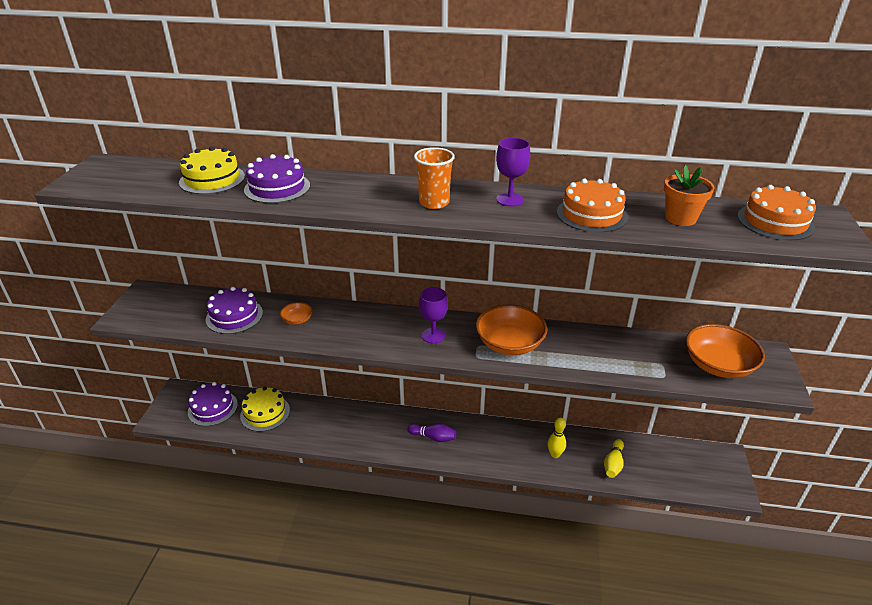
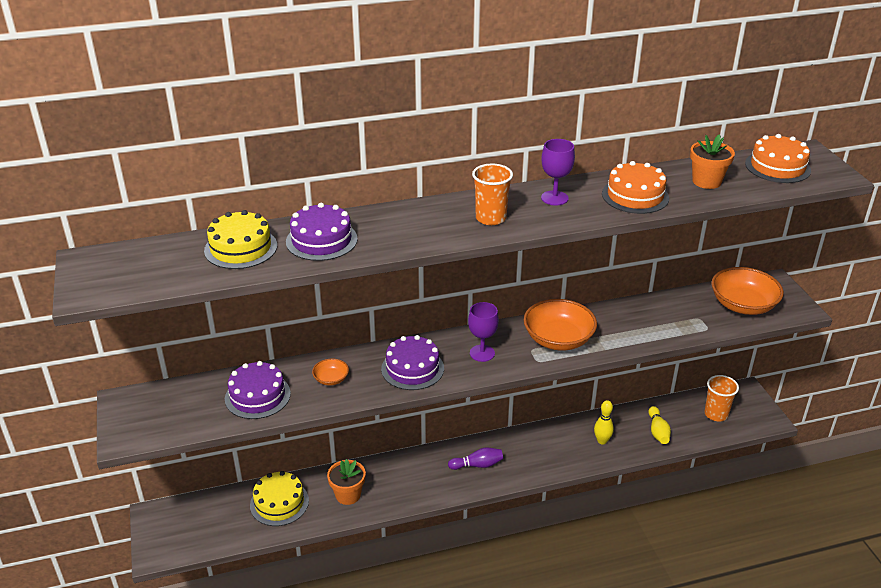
camera: 25 degrees left, 0 degrees up
purple cake [188,382,238,426] -> purple cake moved to [381,335,444,390]
none -> orange flower pot [327,459,366,505]
none -> orange cup [704,375,739,422]

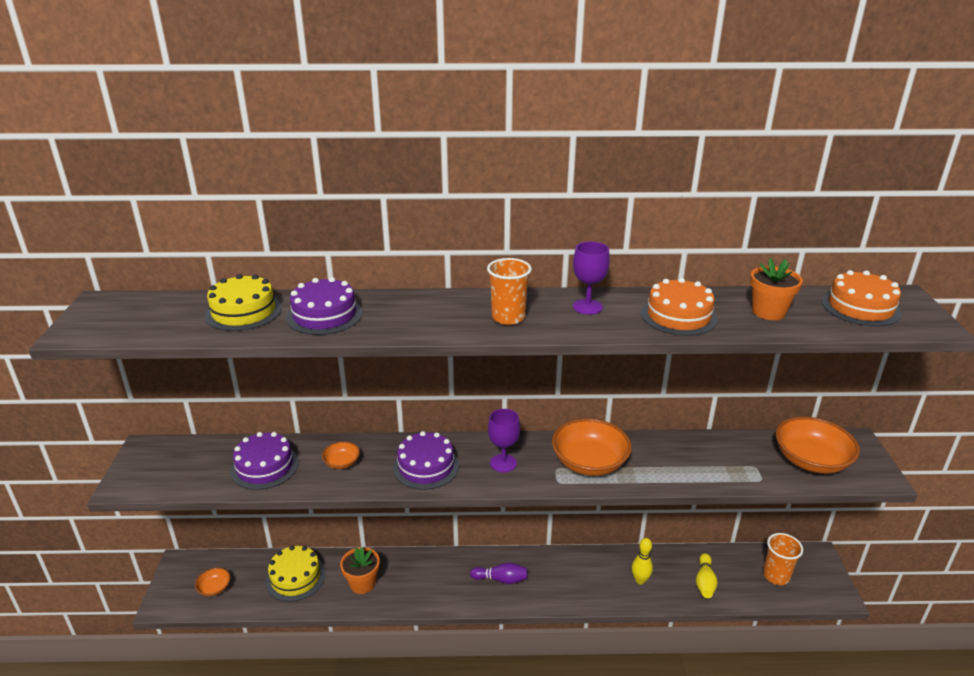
camera: 15 degrees right, 5 degrees down
none -> orange bowl [195,568,230,596]

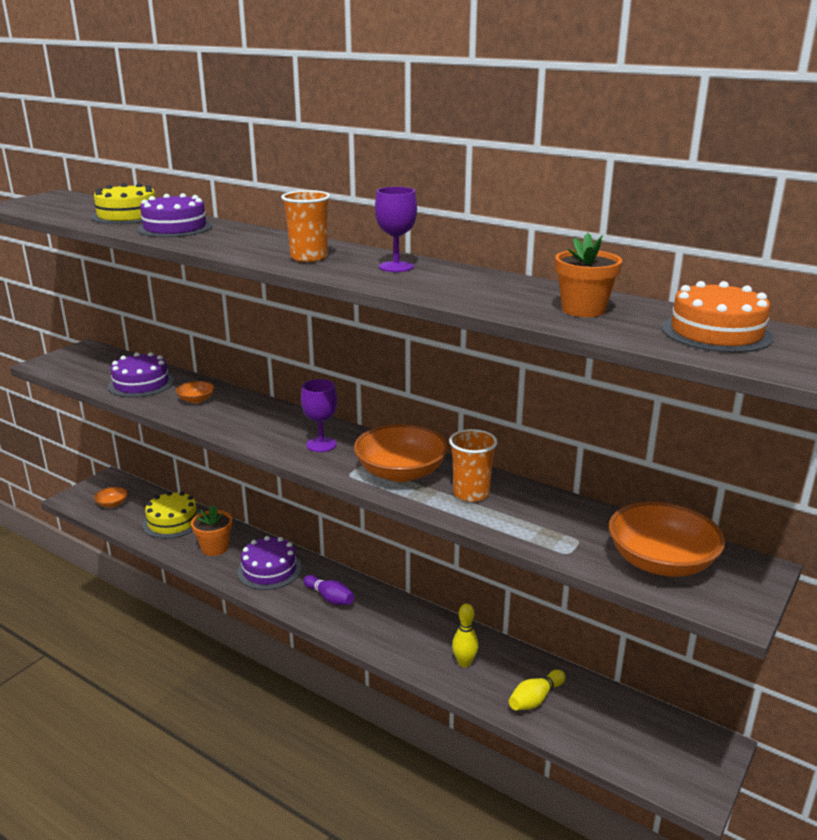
camera: 35 degrees right, 5 degrees down
purple cake [393,431,459,490] -> purple cake moved to [237,536,302,590]
orange cake [641,278,717,336] -> none
orange cup [763,533,803,585] -> orange cup moved to [449,429,498,502]

